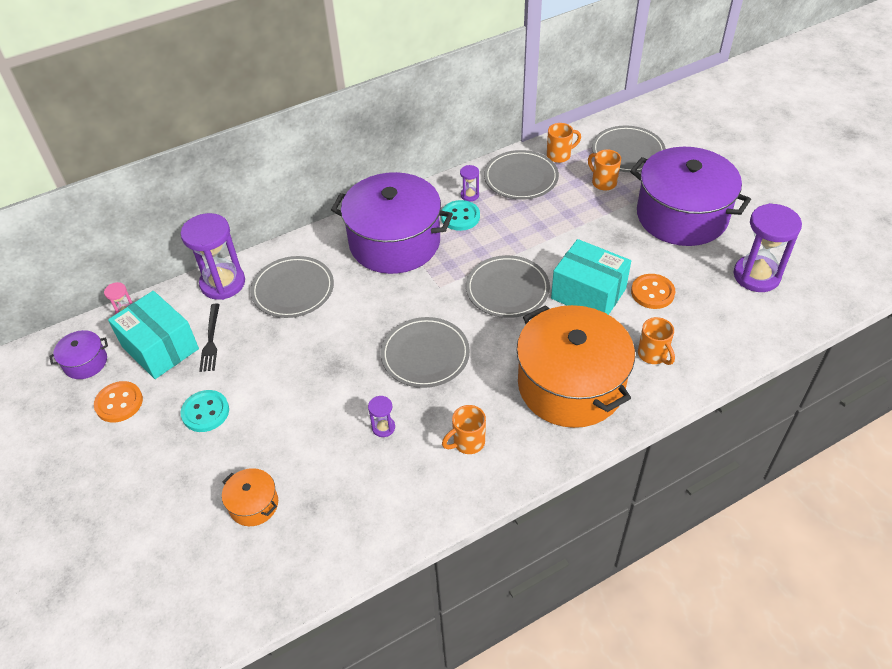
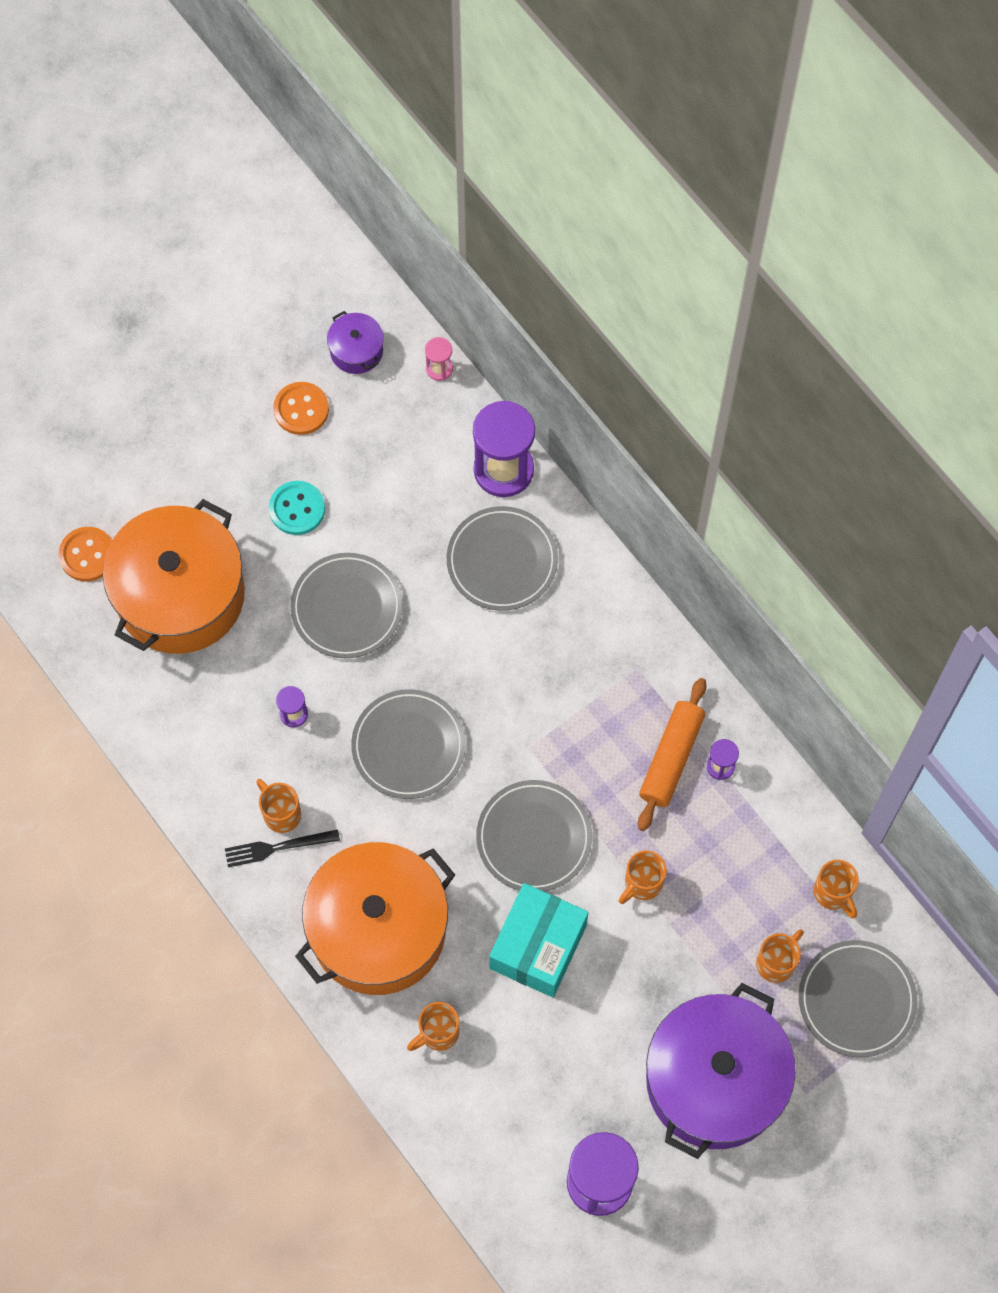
camera: 80 degrees right, 20 degrees up
turquoise box [108,291,199,379] -> none
black fork [199,303,220,372] -> black fork moved to [225,829,340,867]
orange pot [222,468,278,526] -> orange pot [103,499,245,654], size x2.34
purple pot [331,172,453,274] -> none
turquoise button [441,200,480,231] -> orange rolling pin [638,678,706,831]
grey plate [484,150,559,200] -> grey plate moved to [290,553,403,658]
orange button [631,274,675,309] -> orange button moved to [59,527,112,581]
none -> orange mug [619,850,667,904]

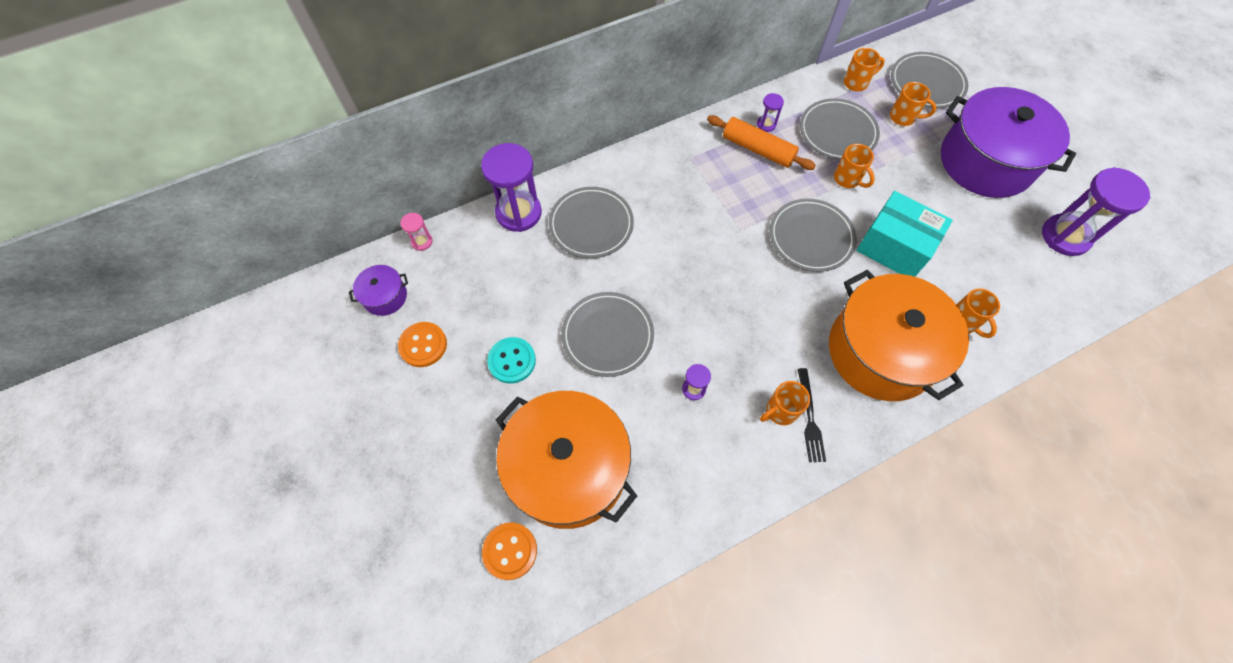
camera: 80 degrees left, 5 degrees down
grey plate [351,689,466,799] -> grey plate moved to [800,99,880,160]
orange mug [756,929,804,983] -> orange mug turned 150 degrees clockwise [890,82,937,126]

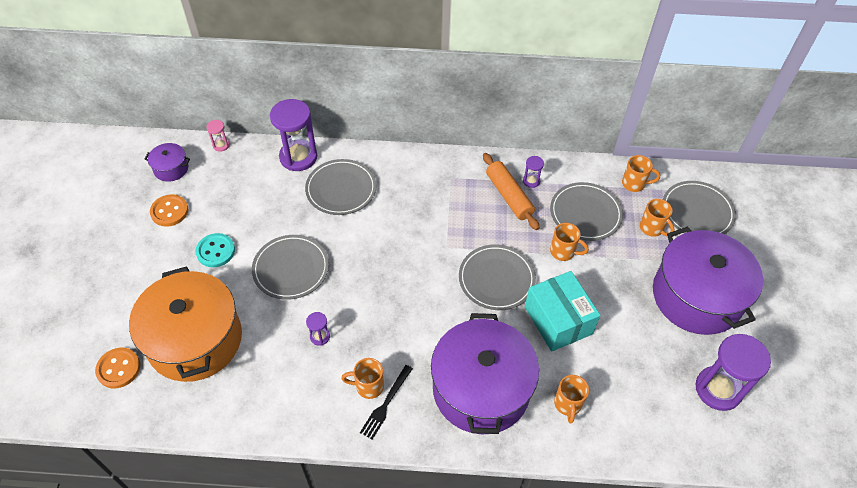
camera: 30 degrees right, 10 degrees down
orange pot [829,270,969,401] -> purple pot [431,313,539,434]
orange mug [834,144,875,188] -> orange mug turned 60 degrees counterclockwise [550,223,589,261]

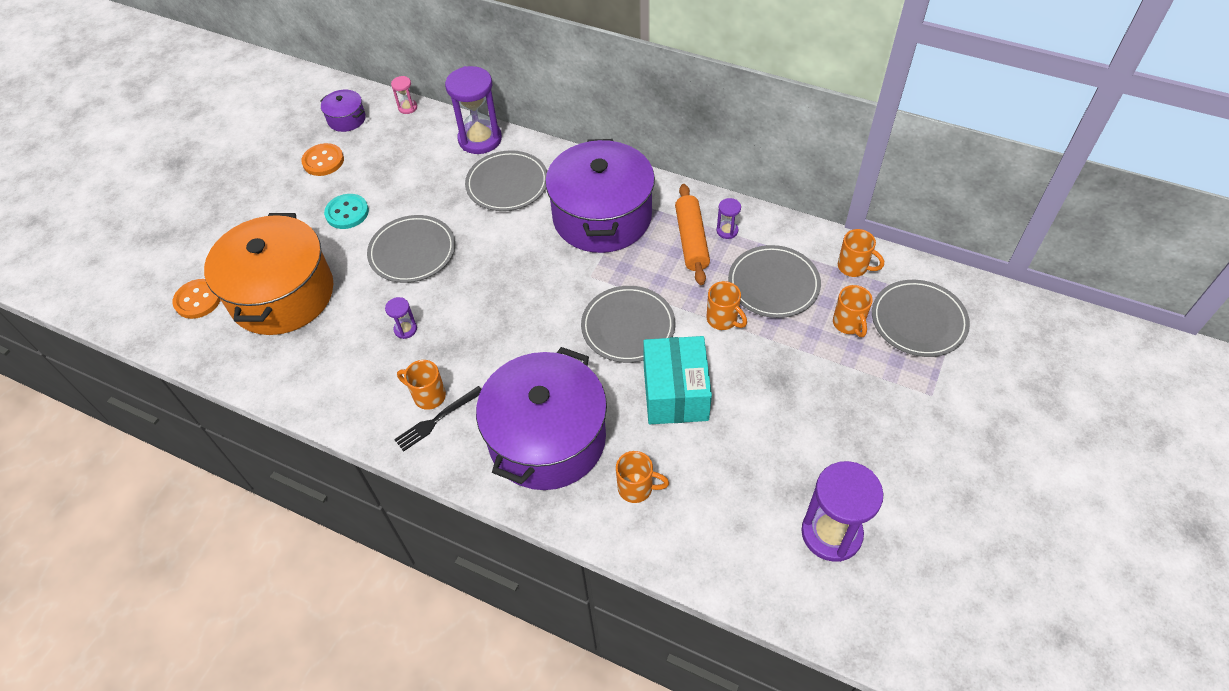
camera: 25 degrees right, 0 degrees up
orange mug [554,375,589,424] -> orange mug turned 105 degrees counterclockwise [616,451,669,503]
purple pot [653,227,763,335] -> purple pot moved to [545,139,655,253]

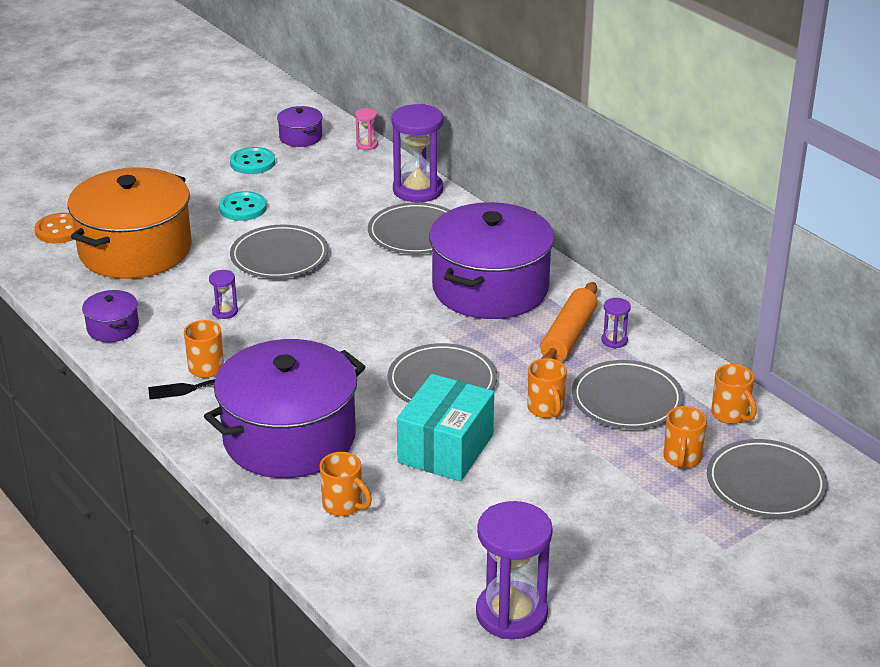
camera: 25 degrees right, 20 degrees down
orange button [301,143,344,176] -> turquoise button [230,147,275,174]
none -> purple pot [82,290,139,342]

